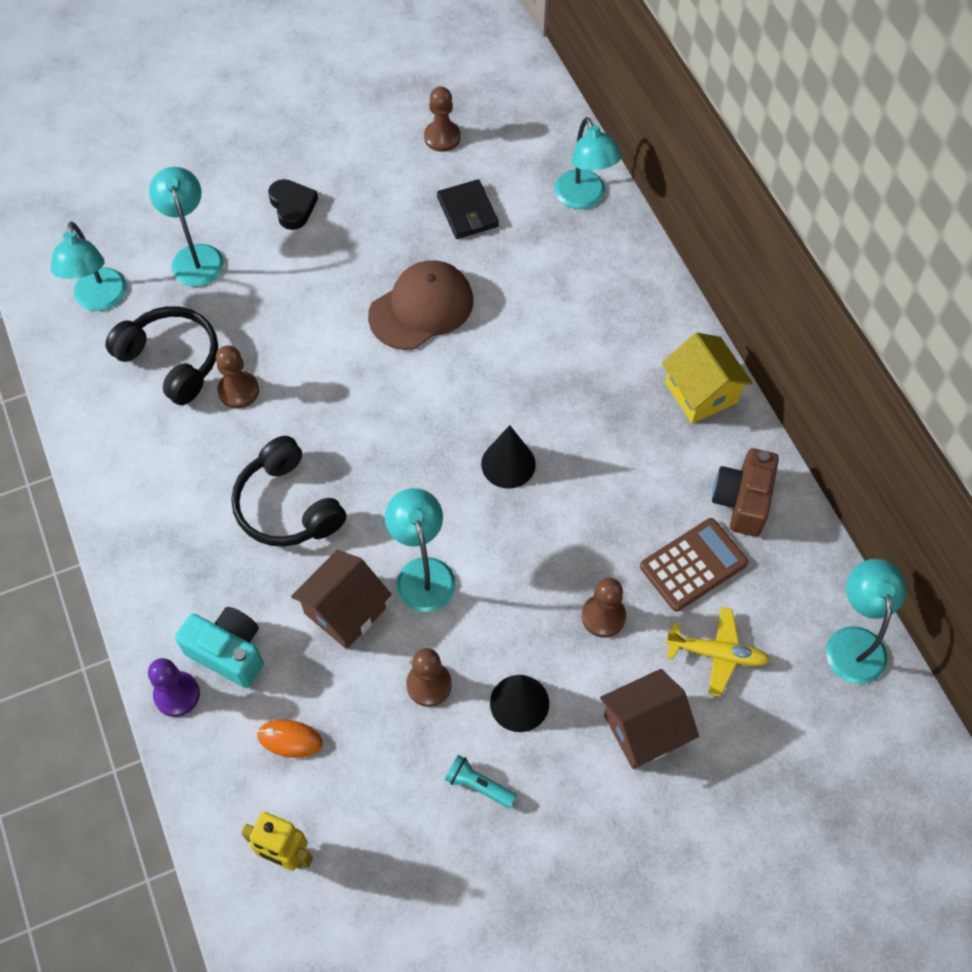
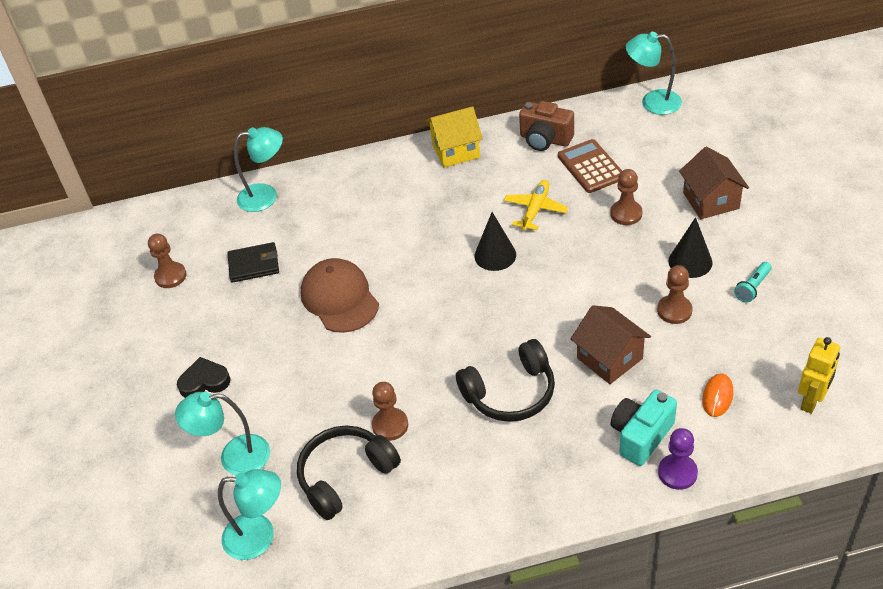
camera: 75 degrees left, 15 degrees down
turquoise lamp [385,488,456,612] -> none
yellow plane [665,607,770,697] -> yellow plane moved to [504,180,568,231]

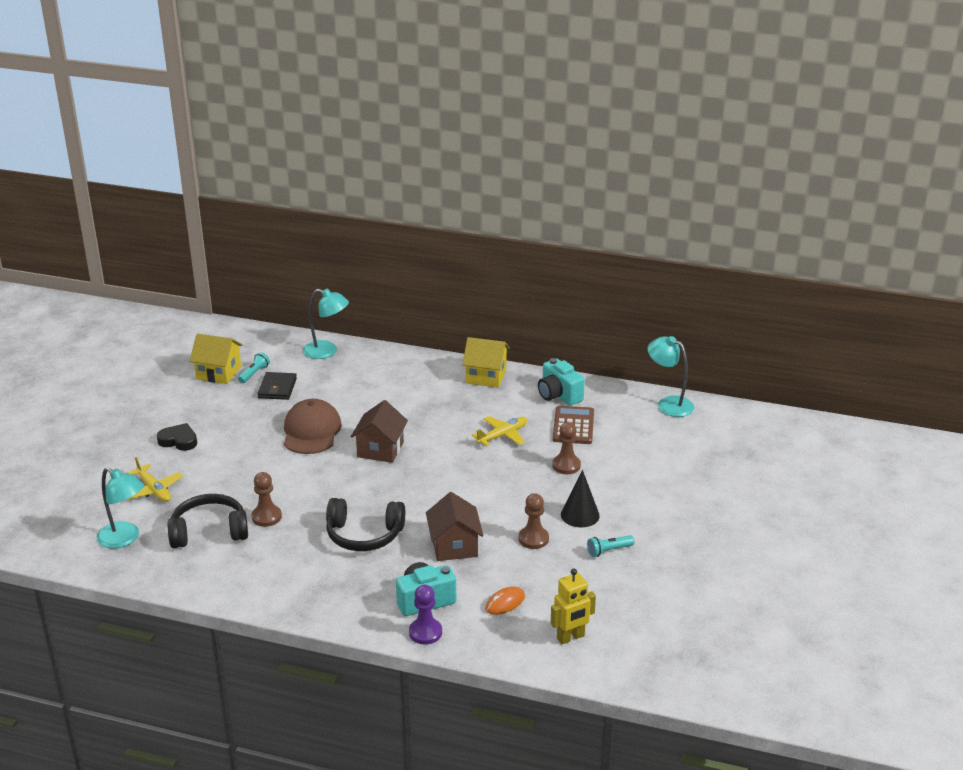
camera: 25 degrees right, 15 degrees down
brown pawn [148,234,187,288] -> yellow house [190,333,243,384]
turquoise lamp [175,392,270,475] -> yellow plane [128,457,183,502]
black wallet [227,242,279,283] -> black wallet turned 75 degrees clockwise [257,372,297,400]
black cone [474,212,516,271] -> none
brown camera [519,101,574,151] -> turquoise camera [538,358,585,406]
brown house [679,147,749,219] -> brown house moved to [351,400,408,463]
none -> turquoise flashlight [238,352,270,383]

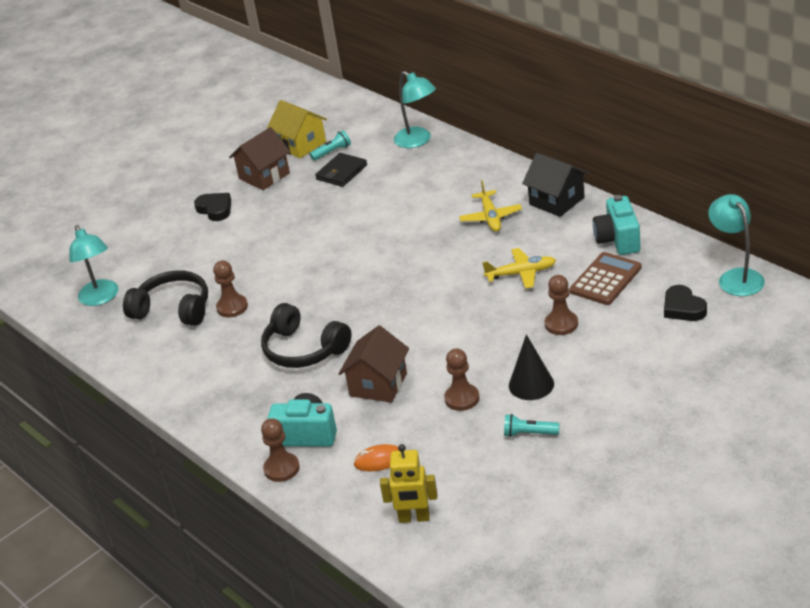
camera: 35 degrees right, 5 degrees up
yellow plane [128,457,183,502] -> yellow plane moved to [459,180,522,232]
brown cap [284,399,342,454] -> none
brown house [351,400,408,463] -> brown house moved to [229,127,290,190]
purple pawn [409,585,442,645] -> brown pawn [261,418,300,482]
yellow house [462,337,510,388] -> black house [522,153,588,217]
none -> black heart [664,285,707,321]

